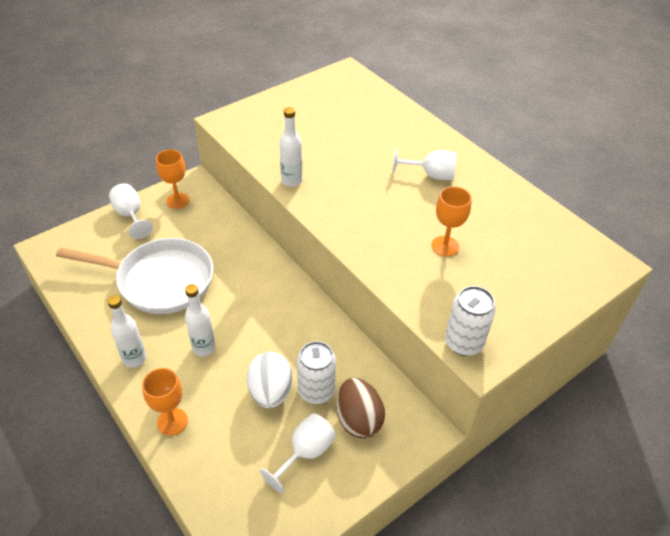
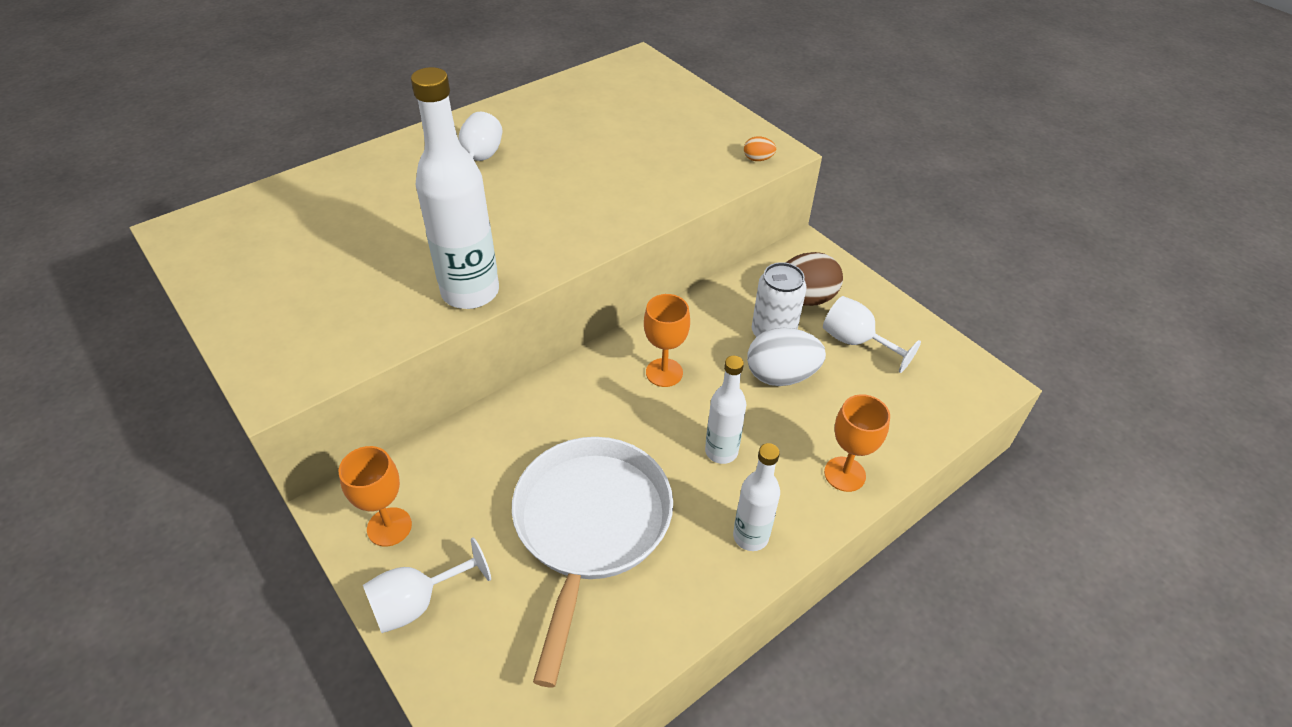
camera: 90 degrees left, 0 degrees up
white bottle [279,107,302,187] -> white bottle [411,67,499,309], size x1.74
orange goblet [431,186,472,257] -> orange goblet moved to [644,294,690,387]
white can [445,286,496,356] -> orange egg [744,136,776,161]

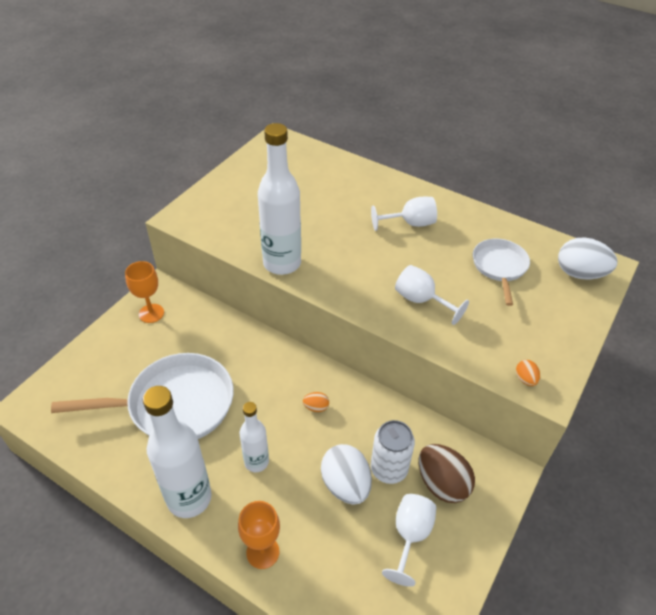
camera: 70 degrees right, 0 degrees up
white goblet [363,537,491,633] -> white goblet moved to [395,265,469,325]
orange goblet [644,294,690,387] -> orange egg [303,392,329,412]
white bottle [733,443,780,551] -> white bottle [143,386,212,518], size x1.74
none -> white pan [473,239,530,306]
none -> white egg [558,238,617,279]

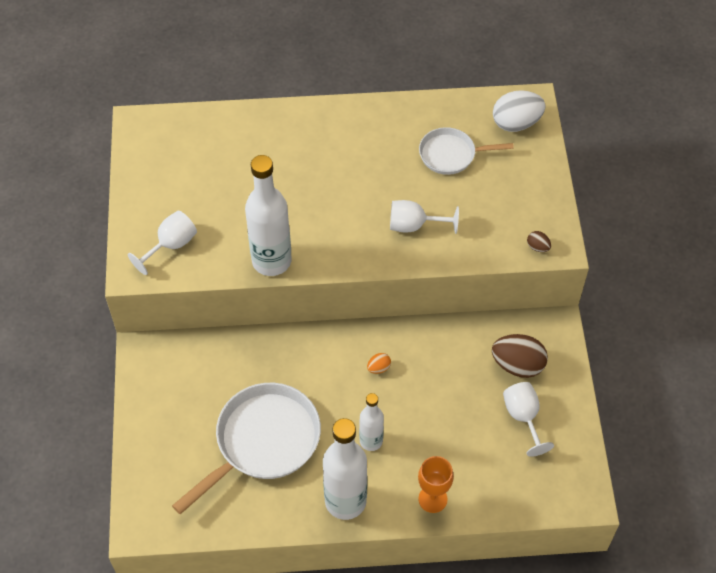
camera: 35 degrees left, 10 degrees up
orange goblet [125,261,164,323] -> none
white egg [321,444,372,505] -> none
white goblet [371,197,437,231] -> white goblet moved to [128,211,197,275]
white can [371,420,415,484] -> none
white pan [473,239,530,306] -> white pan turned 60 degrees counterclockwise [419,127,514,175]
orange egg [516,360,540,386] -> brown egg [527,231,551,252]

